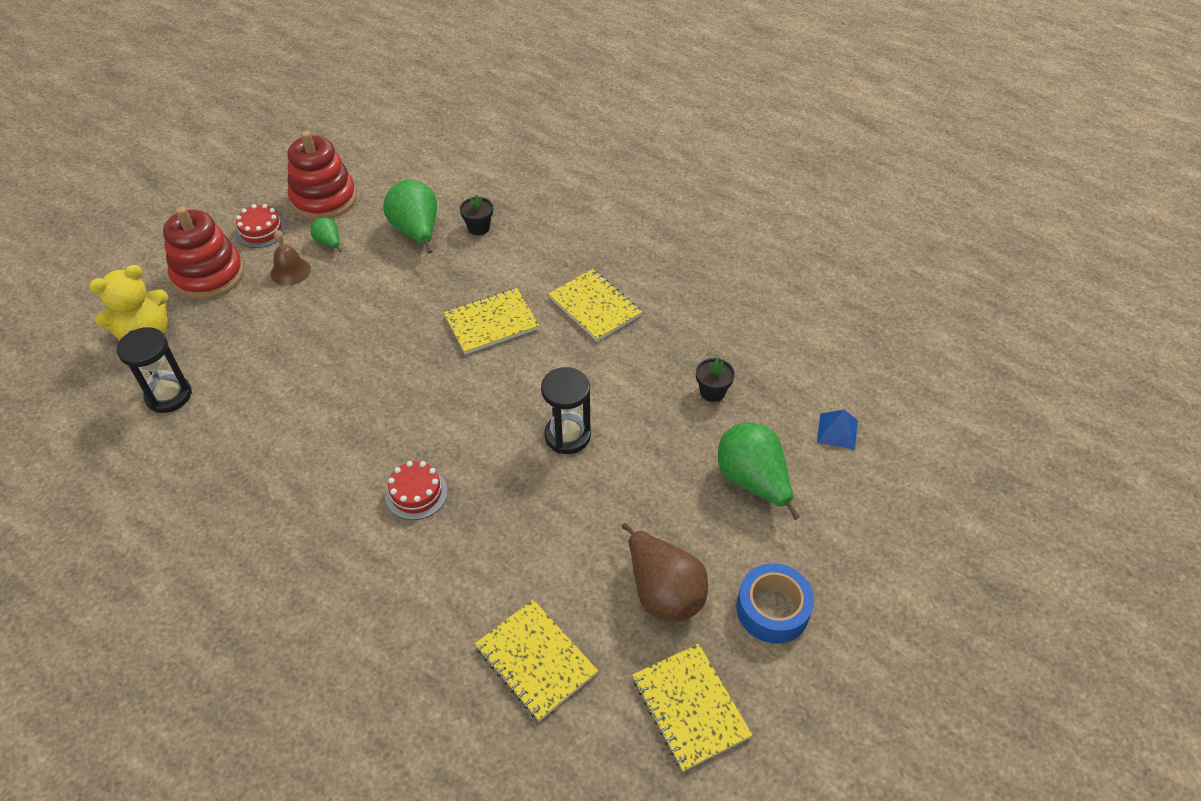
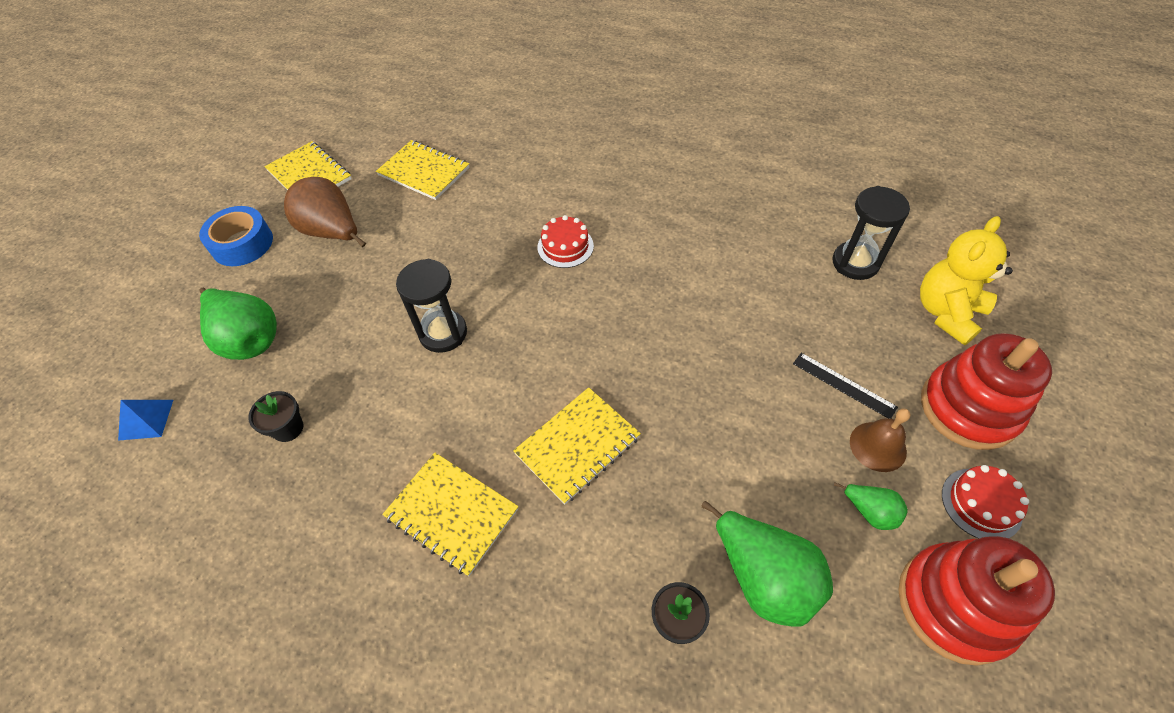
camera: 165 degrees right, 5 degrees up
none -> black ruler [793,353,898,419]

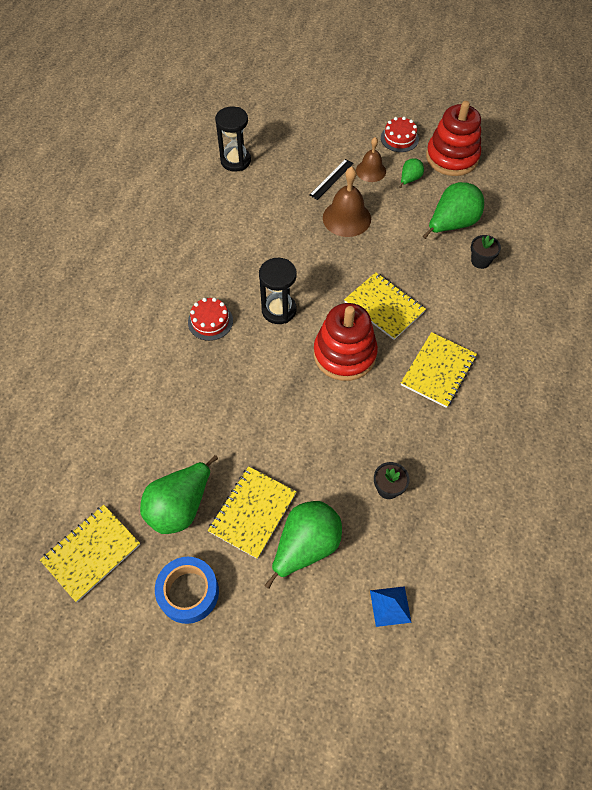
camera: 95 degrees left, 5 degrees up
brown pear [284,177,366,247] -> green pear [140,455,218,534]
yellow notebook [376,140,470,200] -> yellow notebook moved to [208,466,296,559]
black hourglass [396,259,467,353] -> black hourglass moved to [259,258,297,324]
yellow teddy bear [920,216,1013,345] -> none
red stacking toy [921,333,1052,450] -> red stacking toy moved to [314,303,378,381]
none -> brown bell [323,167,371,237]

